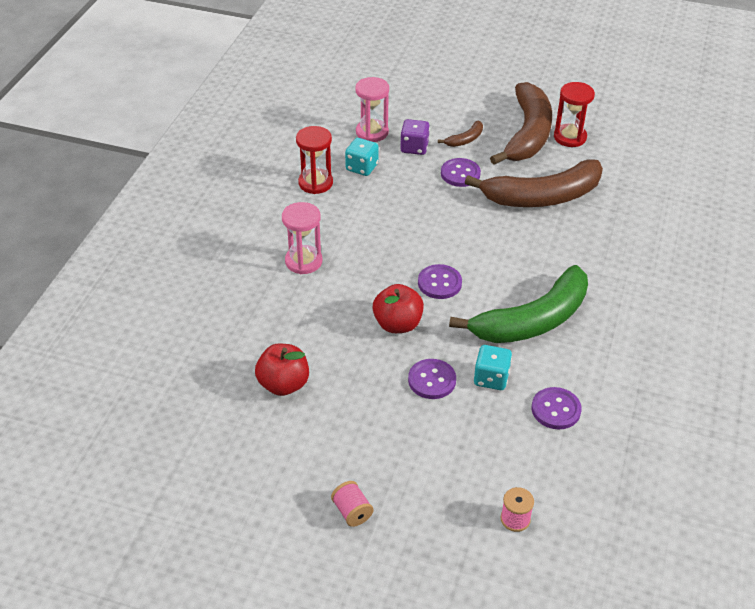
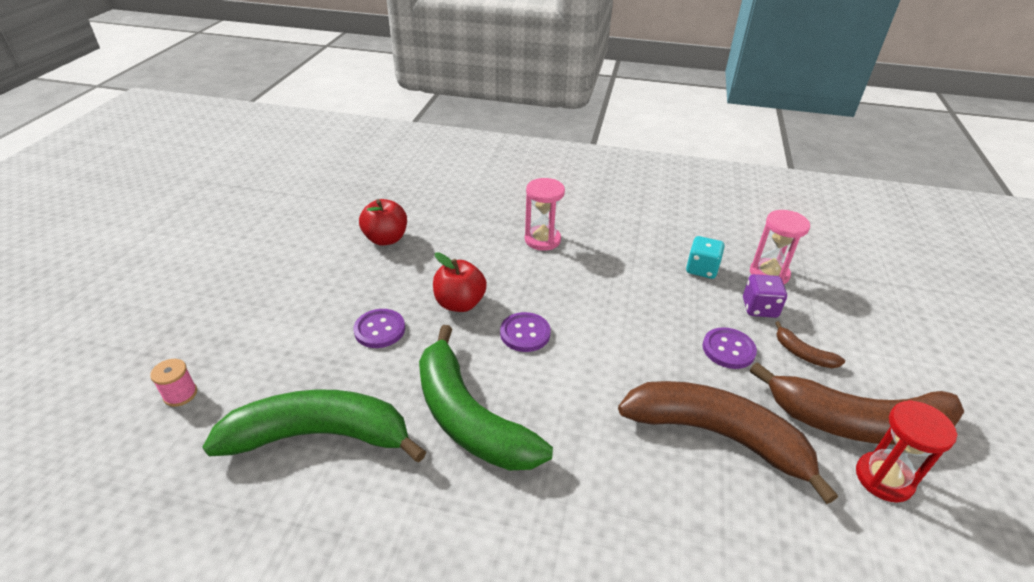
camera: 85 degrees right, 5 degrees down
red hourglass [296,126,333,194] -> none
pink spool [331,481,373,527] -> none
brown banana [465,160,603,207] -> brown banana turned 135 degrees clockwise [618,381,838,504]
turquoise dice [474,345,512,390] -> none
purple button [532,387,582,429] -> green banana [202,389,426,463]

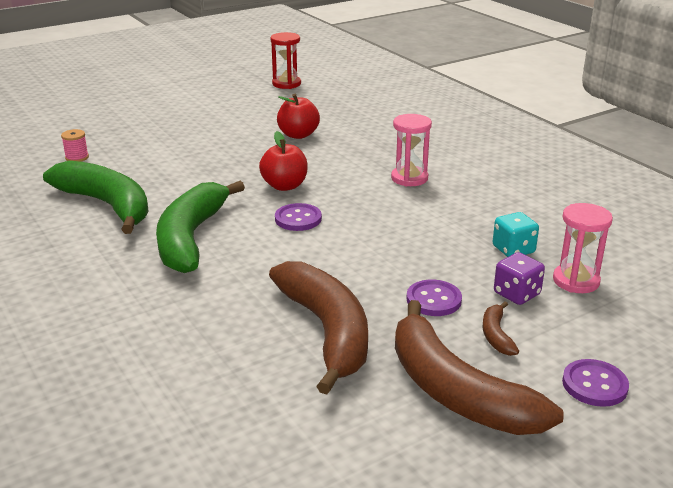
camera: 45 degrees right, 10 degrees down
purple button [354,309,405,348] -> purple button moved to [562,359,629,407]
red hourglass [856,400,957,503] -> red hourglass moved to [270,32,301,89]

